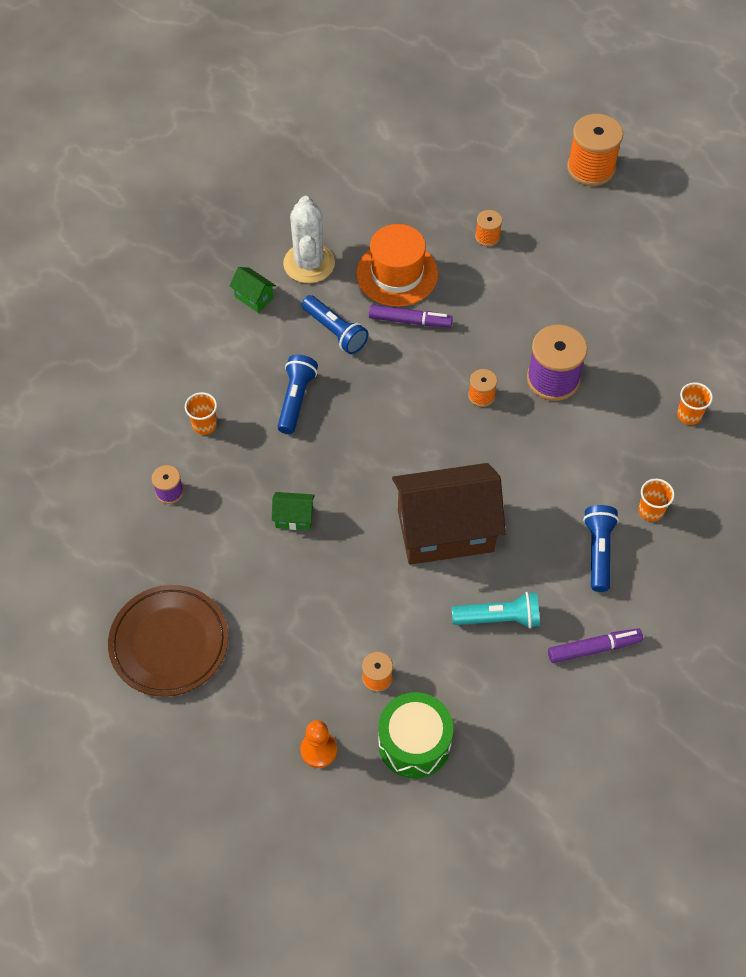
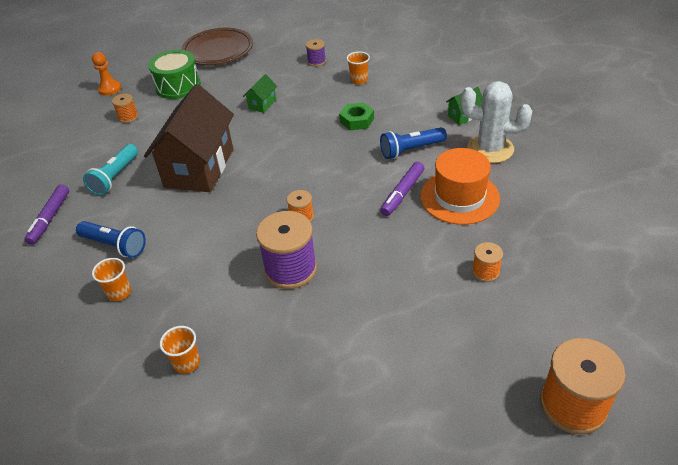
camera: 115 degrees right, 15 degrees down
blue flashlight [278,355,318,434] -> green nut [339,102,374,130]
green drum [378,692,453,779] -> green drum moved to [148,50,201,99]

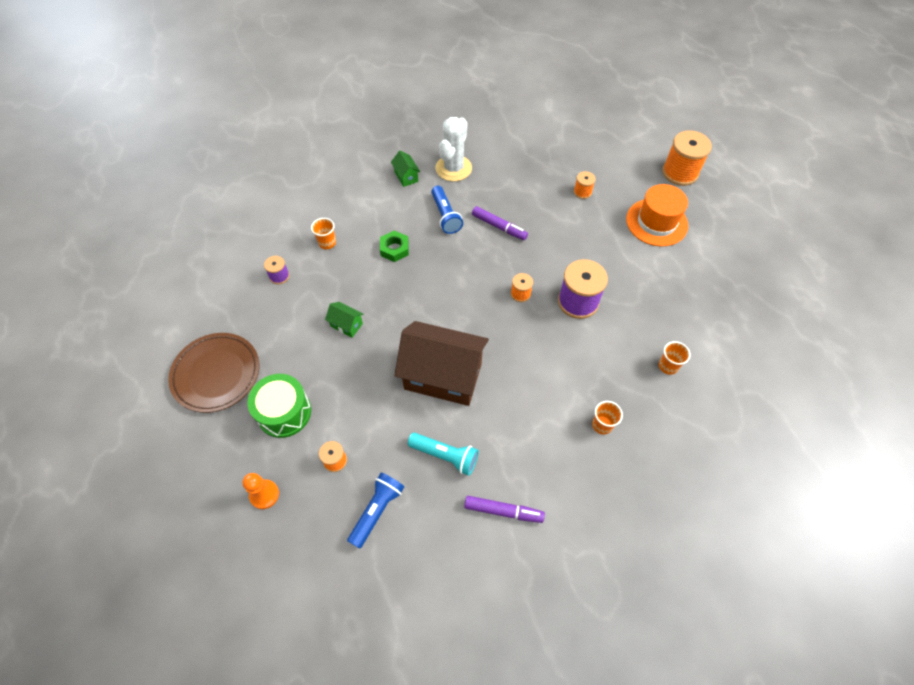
camera: 90 degrees left, 15 degrees up
blue flashlight [76,221,146,258] -> blue flashlight moved to [347,473,404,549]
orange hat [420,148,500,225] -> orange hat moved to [626,184,688,246]

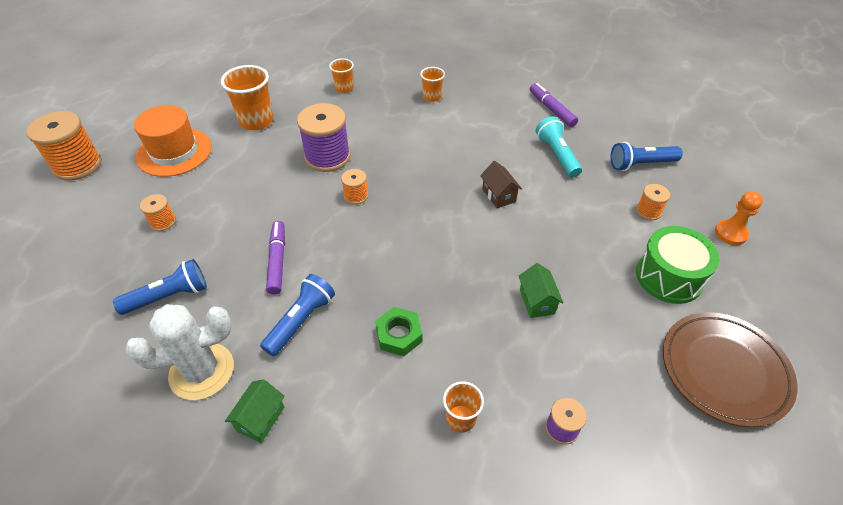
camera: 130 degrees left, 10 degrees down
brown house [395,321,489,406] -> brown house [480,161,522,208], size x0.41
none -> blue flashlight [113,259,207,315]
none -> orange cup [221,65,273,130]

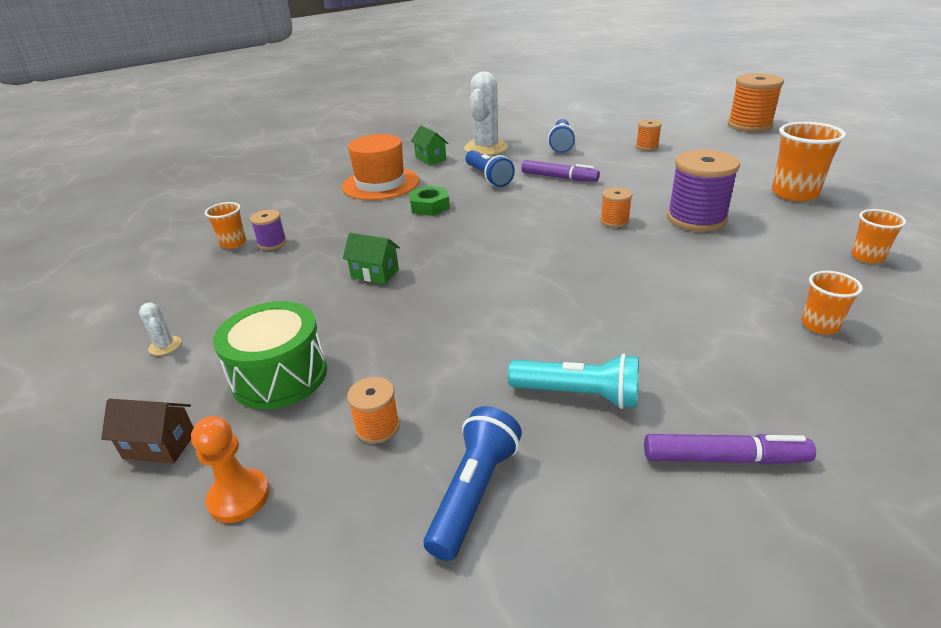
camera: 125 degrees right, 15 degrees down
orange hat [134,105,212,177] -> orange hat moved to [342,134,420,200]
orange cup [443,381,484,432] -> orange cup moved to [205,202,246,248]
brown house [480,161,522,208] -> brown house moved to [101,399,194,464]
brown plate [663,312,797,427] -> white cactus [139,303,181,355]

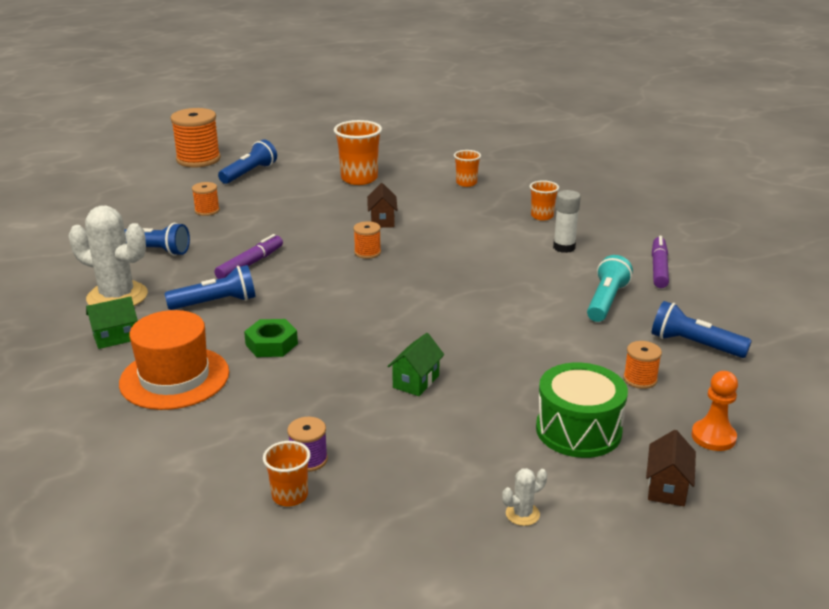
camera: 85 degrees left, 5 degrees down
purple spool [667,150,740,232] -> brown house [367,183,398,228]
none -> blue flashlight [218,139,277,184]
none -> white glue stick [553,190,581,253]

